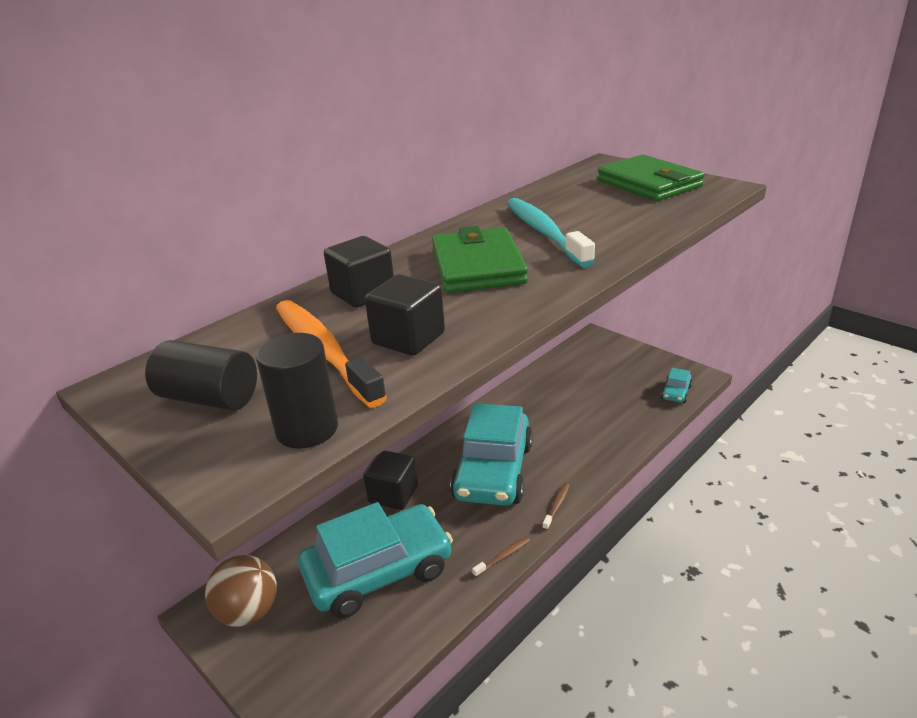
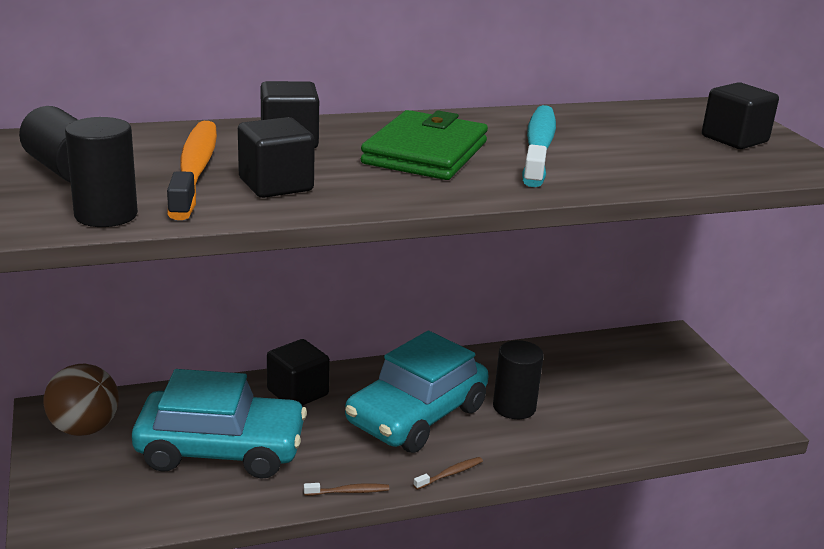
camera: 25 degrees right, 5 degrees down
green wallet [597,155,704,201] -> black cube [702,82,779,149]
turquoise car [661,368,692,403] -> none
none -> black cylinder [493,340,544,419]

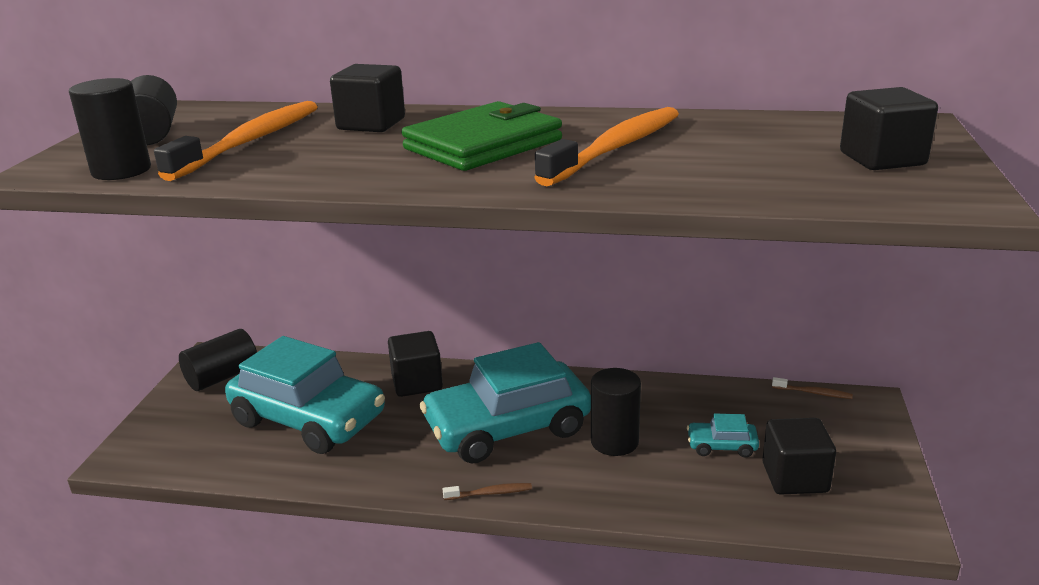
camera: 30 degrees right, 0 degrees up
brown ball [44,364,119,436] -> black cylinder [179,329,257,391]
black cube [238,117,315,198] -> black cube moved to [762,418,836,494]
brown toothbrush [304,483,389,496] -> brown toothbrush moved to [772,377,853,399]
turquoise toothbrush [522,105,556,187] -> orange toothbrush [534,107,679,186]
none -> turquoise car [687,414,759,457]

